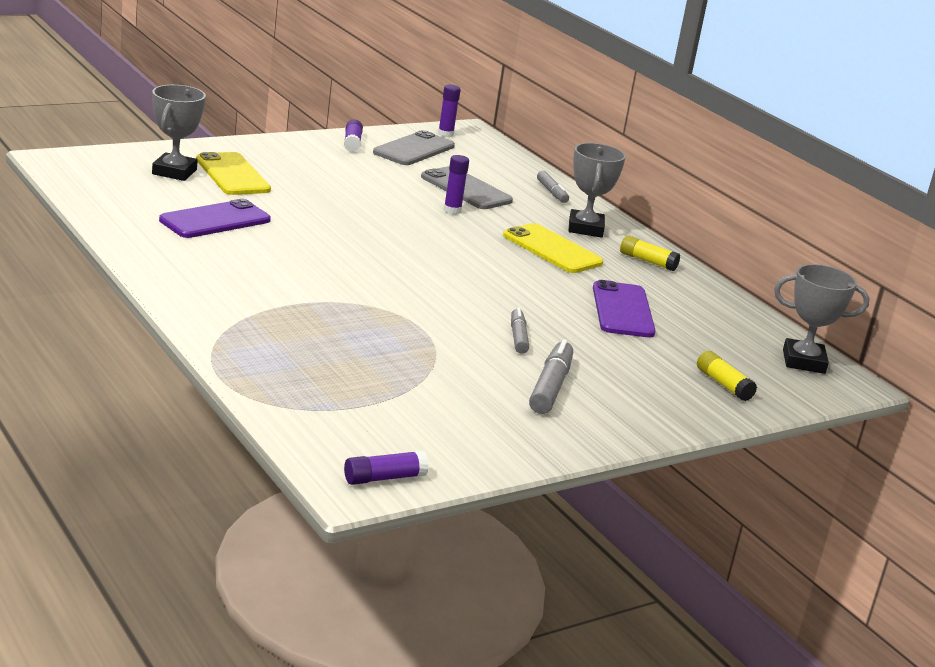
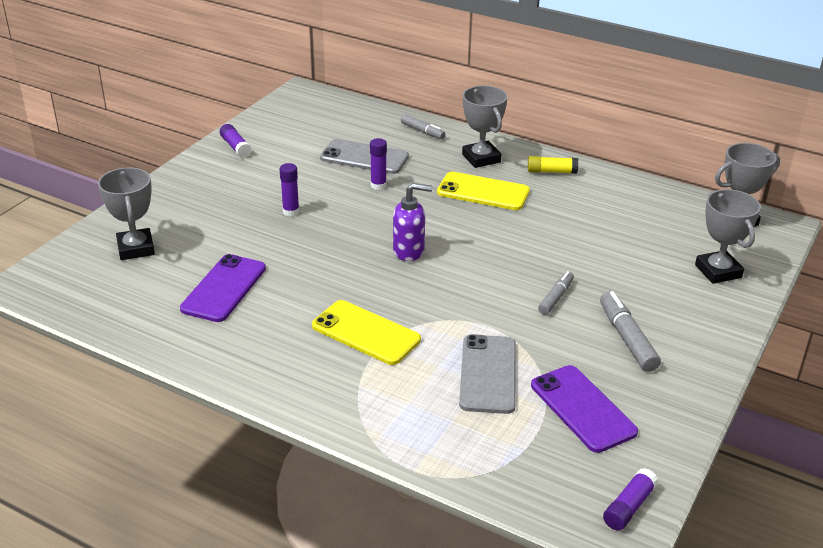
camera: 25 degrees left, 10 degrees up
yellow phone [196,152,271,195] -> yellow phone moved to [312,300,421,365]
grey phone [373,130,455,165] -> grey phone moved to [459,334,516,414]
purple glue stick [438,85,461,137] -> purple glue stick moved to [280,163,300,216]
grey marker [511,307,529,354] -> grey marker turned 60 degrees clockwise [538,271,574,315]
purple phone [593,280,656,338] -> purple phone moved to [531,365,638,453]
yellow glue stick [697,351,757,401] -> grey trophy [695,189,761,284]
none -> purple soap dispenser [393,183,433,261]

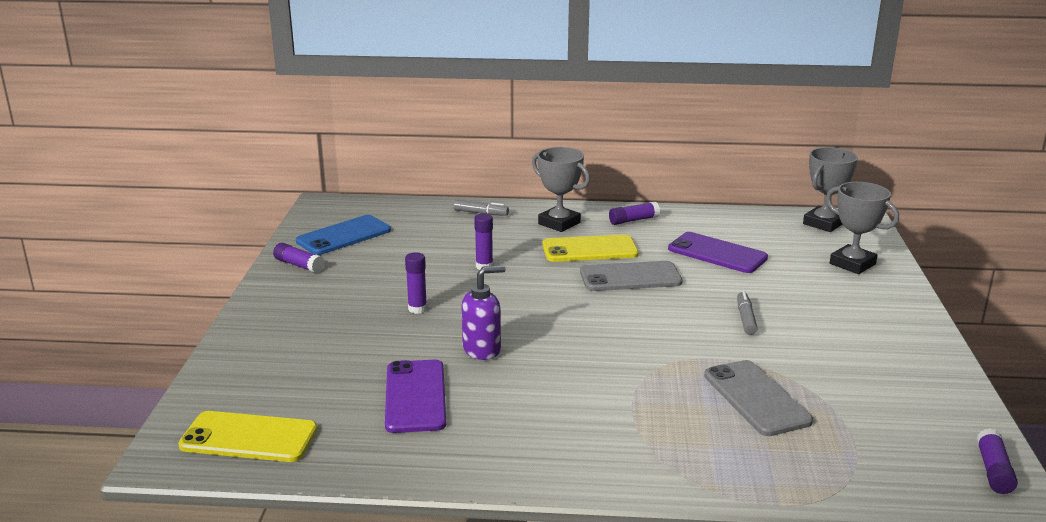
camera: 25 degrees left, 10 degrees down
grey trophy [98,167,155,260] -> none
yellow phone [312,300,421,365] -> yellow phone moved to [178,411,317,462]
grey phone [320,139,409,174] -> grey phone moved to [580,261,683,291]
purple soap dispenser [393,183,433,261] -> purple soap dispenser moved to [461,265,506,360]
yellow glue stick [528,156,578,174] -> purple glue stick [609,202,660,225]
purple phone [531,365,638,453] -> purple phone moved to [668,232,768,273]
grey marker [600,291,661,372] -> none
none -> blue phone [296,215,391,255]

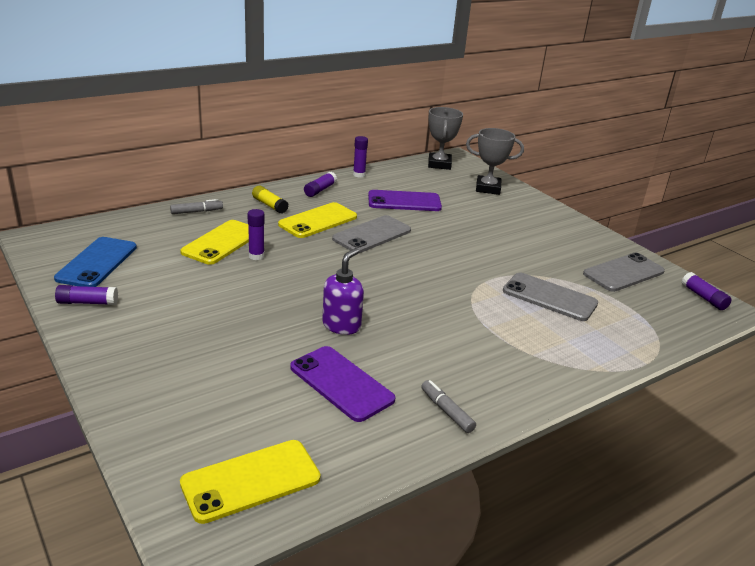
camera: 40 degrees left, 5 degrees up
purple glue stick [405,252,427,314] -> purple glue stick moved to [353,136,368,178]
grey trophy [532,147,590,232] -> yellow glue stick [252,186,289,214]
grey marker [737,291,758,335] -> grey marker moved to [421,380,476,433]
none -> yellow phone [180,220,249,265]
none -> grey phone [583,253,665,292]

